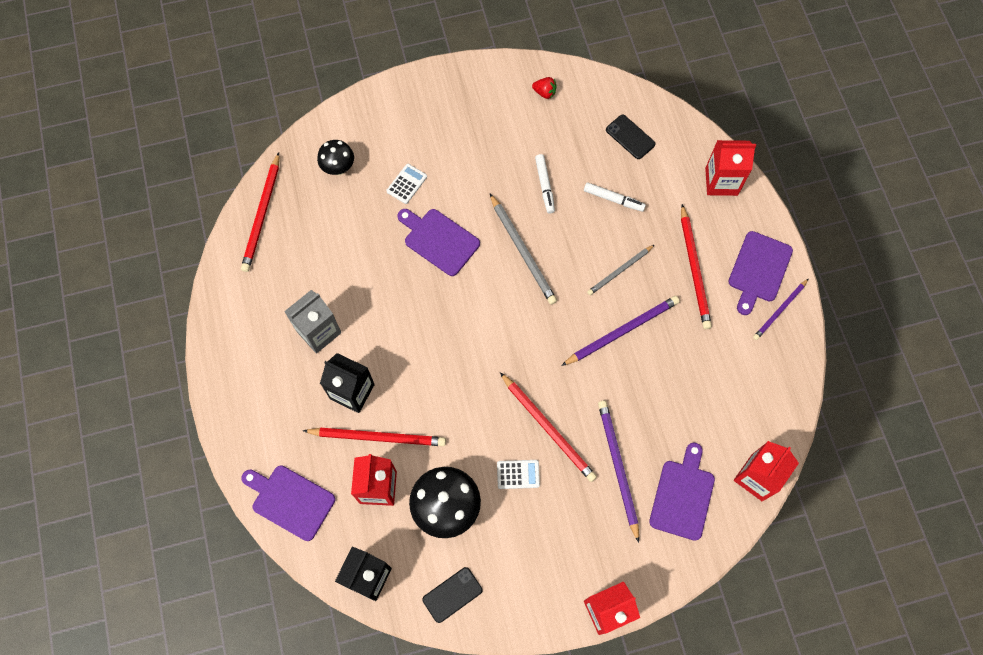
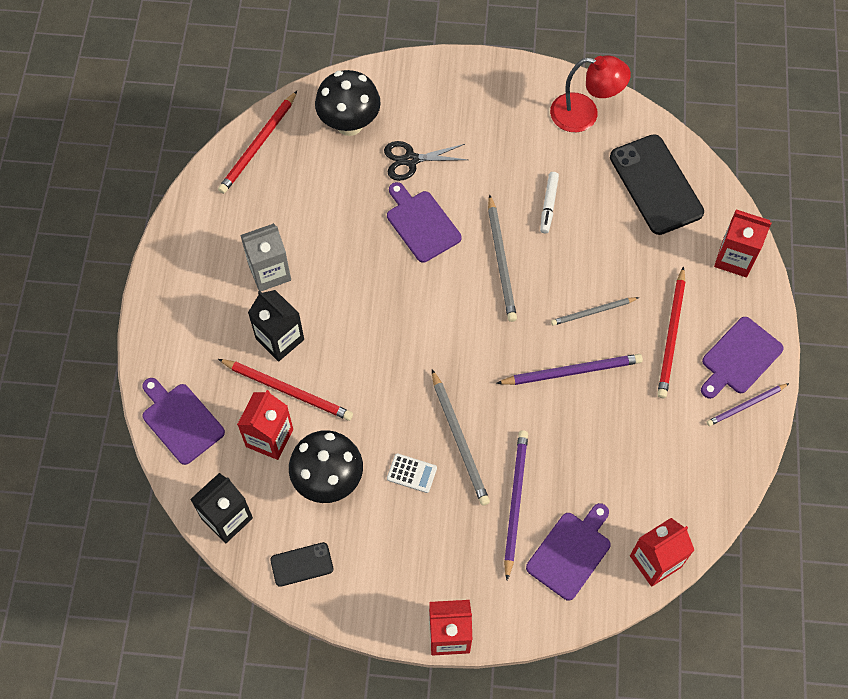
camera: 20 degrees right, 5 degrees down
black mushroom [317,140,354,175] -> black mushroom [315,70,381,136], size x1.69
white calculator [386,164,427,204] -> black scissors [384,141,468,181]
red pencil [500,372,597,482] -> grey pencil [432,369,490,506]
red strawberry [532,77,557,99] -> red lamp [550,55,631,132]
white marker [584,182,646,212] -> none
black phone [606,115,656,159] -> black phone [610,134,704,235], size x2.02

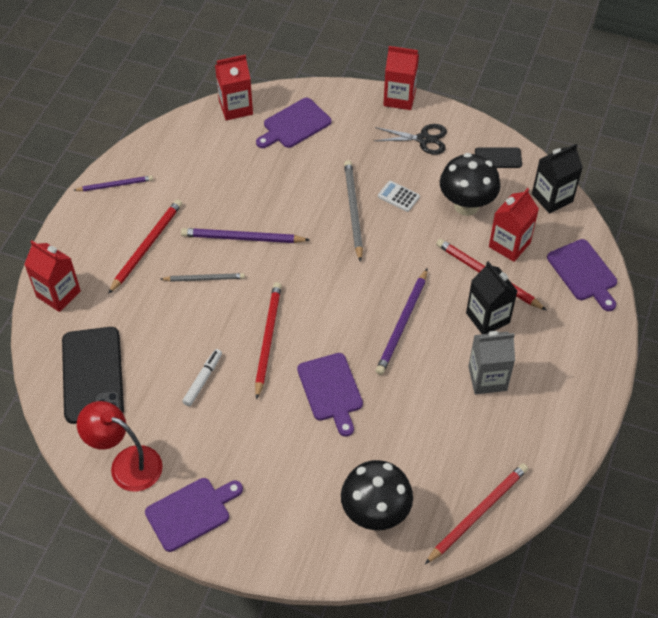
camera: 165 degrees left, 10 degrees down
black scissors [384,141,468,181] -> black scissors moved to [375,124,447,155]
grey pencil [488,194,517,322] -> red pencil [255,282,282,400]
purple pencil [504,430,528,580] -> purple pencil moved to [376,269,427,375]
purple cutting board [701,317,784,399] -> purple cutting board moved to [145,478,243,552]

